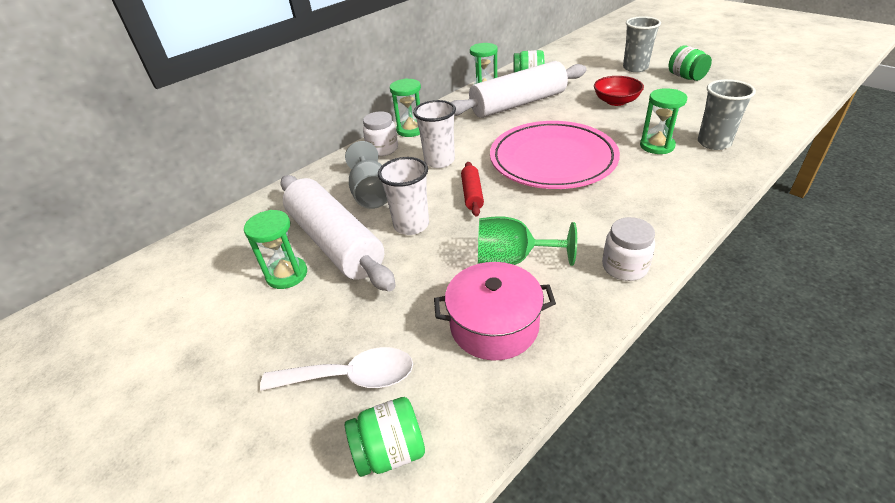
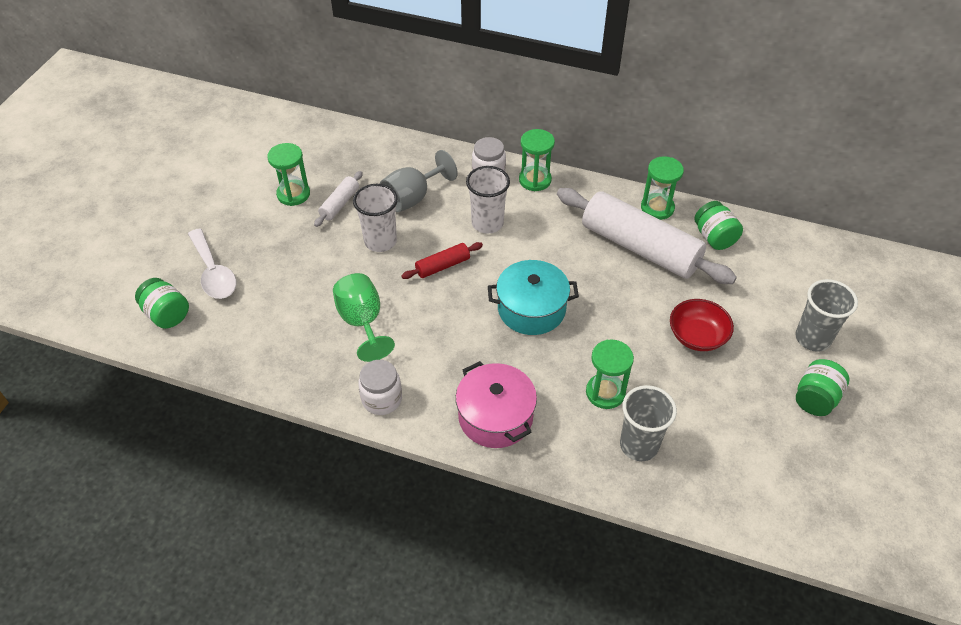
camera: 60 degrees right, 10 degrees up
white rolling pin [280,175,396,291] -> white rolling pin [314,171,363,227], size x0.44
pink pot [434,262,556,361] -> pink pot moved to [456,361,537,448]
pink plate [490,121,620,189] -> turquoise pot [488,260,579,335]

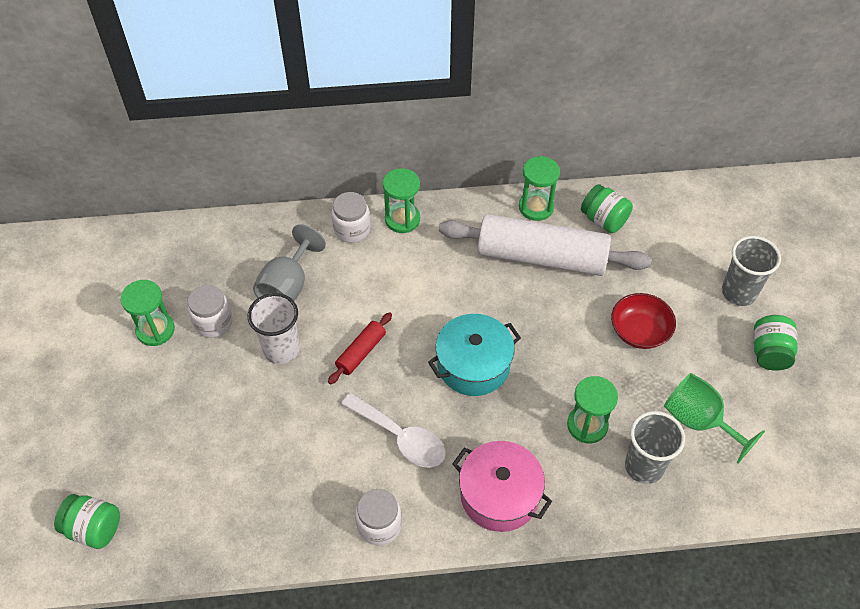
camera: 25 degrees left, 5 degrees up
white spoon [188,228,236,299] -> white spoon moved to [341,393,445,467]
white rolling pin [314,171,363,227] -> white jar [188,285,233,338]
green goblet [333,273,395,362] -> green goblet moved to [664,373,765,464]
white cup [466,166,510,234] -> none

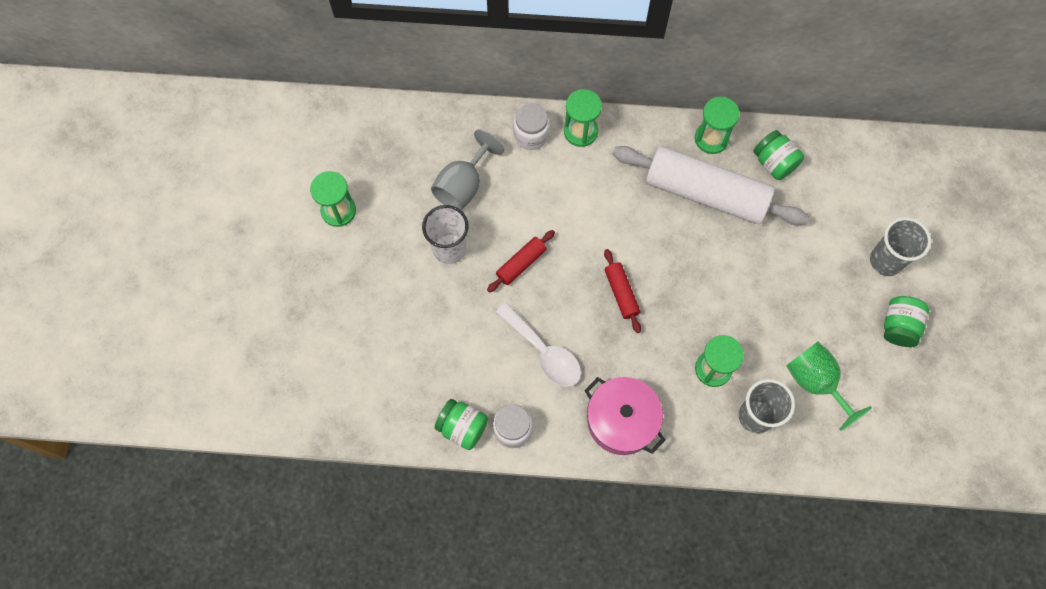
camera: 10 degrees right, 15 degrees up
green jar [54,494,120,549] -> green jar moved to [434,399,488,450]
white jar [188,285,233,338] -> none
turquoise pot [428,314,521,396] -> red rolling pin [604,249,641,333]
red bowl [611,293,676,349] -> none

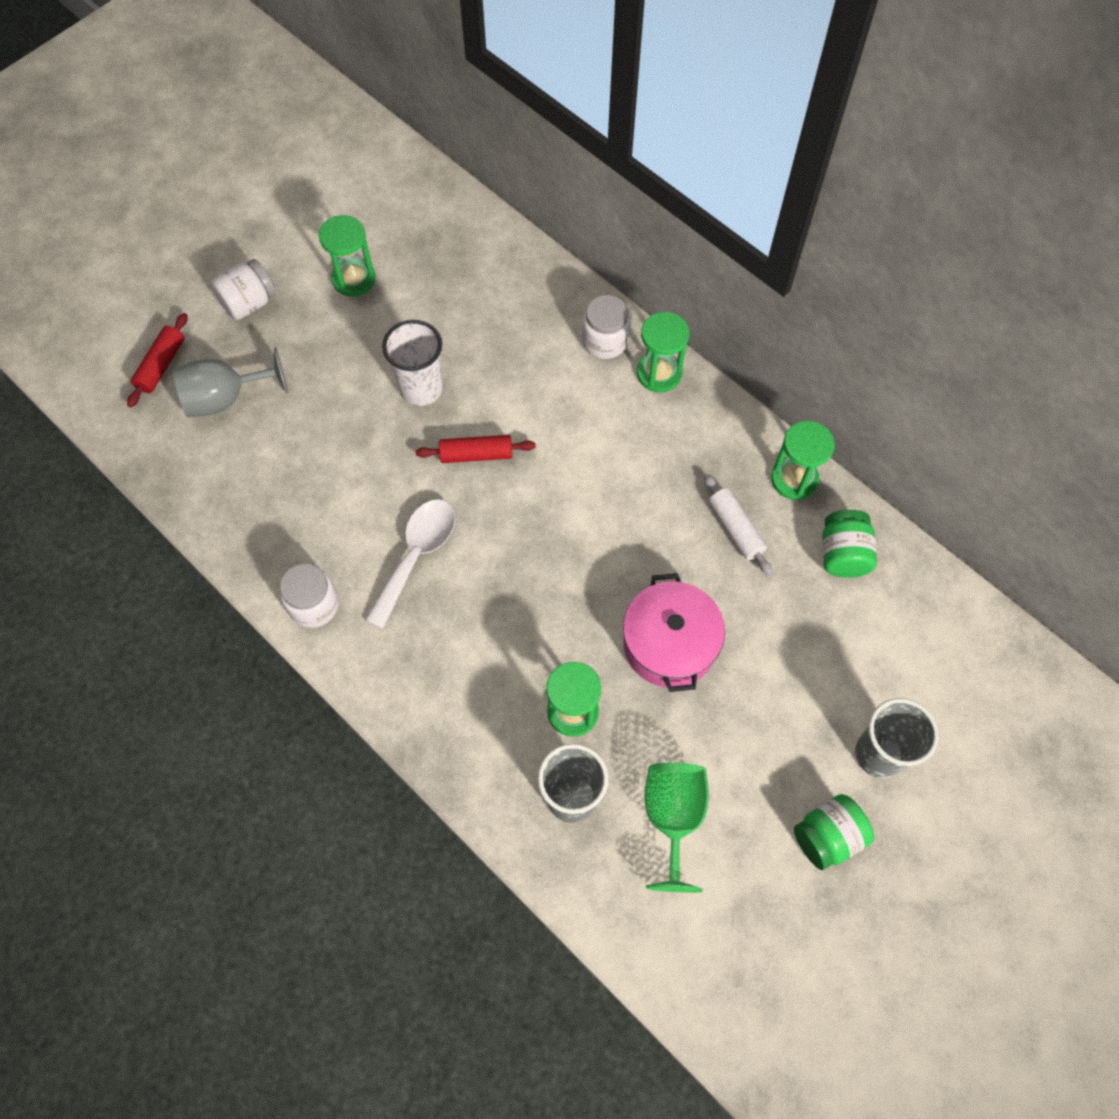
camera: 40 degrees right, 5 degrees down
grey goblet [431,129,504,210] -> grey goblet moved to [173,347,288,417]
green jar [434,399,488,450] -> none
white spoon [496,303,581,387] -> white spoon turned 150 degrees counterclockwise [365,499,455,629]
pink pot [584,377,665,455] -> pink pot moved to [623,573,725,692]
red rolling pin [604,249,641,333] -> red rolling pin moved to [127,313,188,407]
white rolling pin [613,146,809,225] -> white rolling pin [704,474,773,576], size x0.44
none -> white jar [211,259,277,320]

